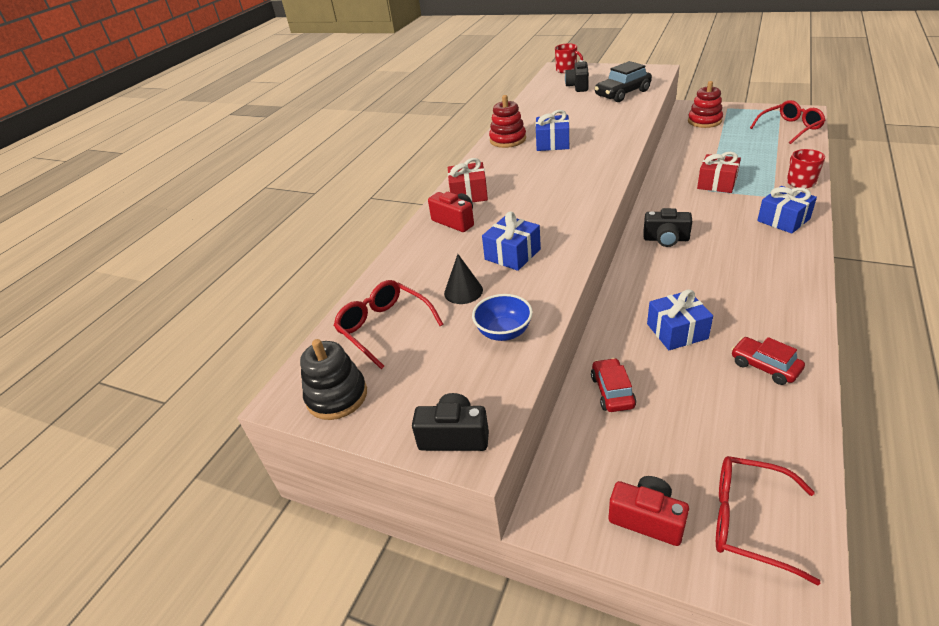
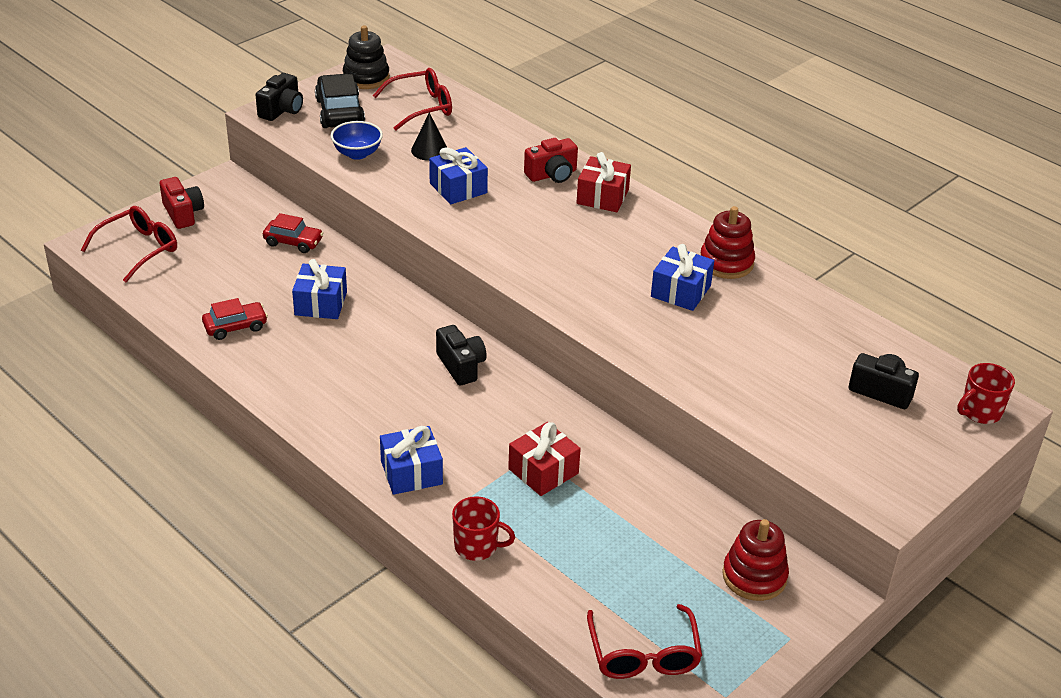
camera: 105 degrees right, 0 degrees up
black car [595,61,652,102] -> black car moved to [315,74,365,128]
red camera [609,476,689,546] -> red camera turned 75 degrees counterclockwise [160,177,204,229]
black camera [643,208,692,247] -> black camera turned 120 degrees clockwise [436,325,487,386]

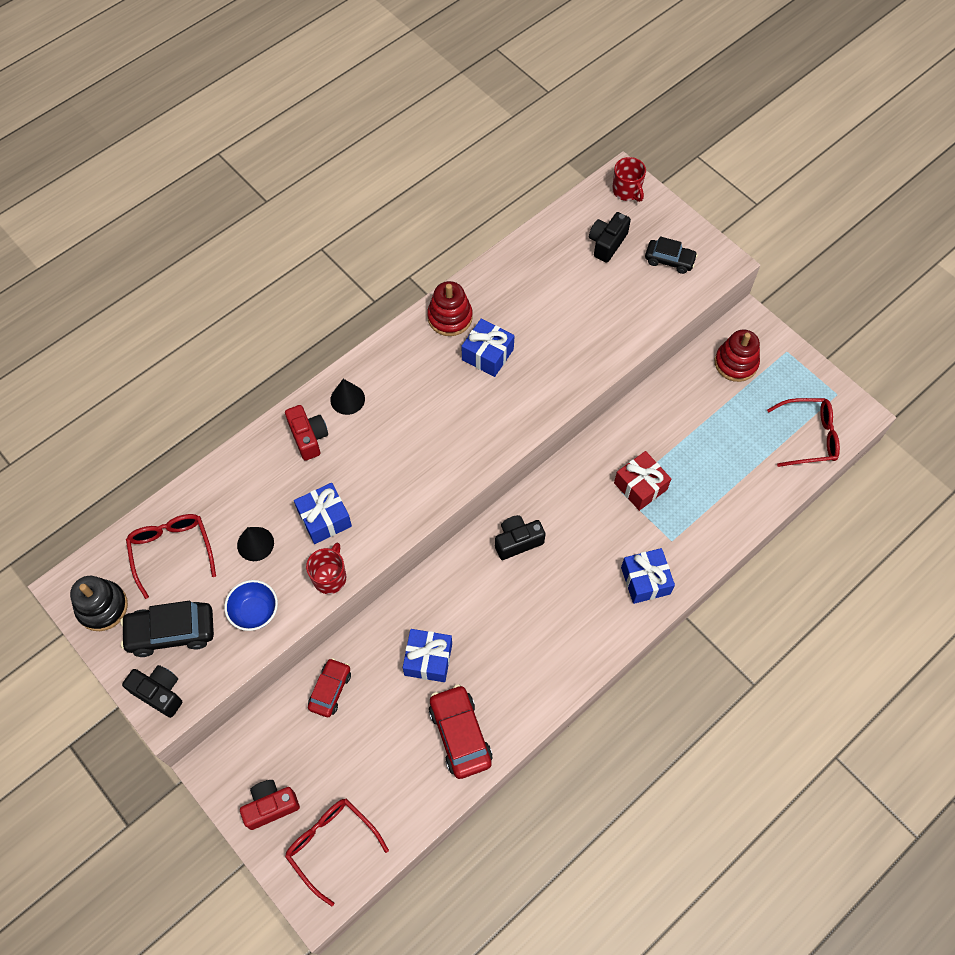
camera: 85 degrees left, 25 degrees up
red car [202,298,268,340] -> red car [429,684,493,779], size x1.54
red mug [452,496,515,561] -> red mug moved to [306,543,346,594]
red gift [576,152,631,212] -> black cone [330,379,365,415]
none -> black car [645,236,698,274]

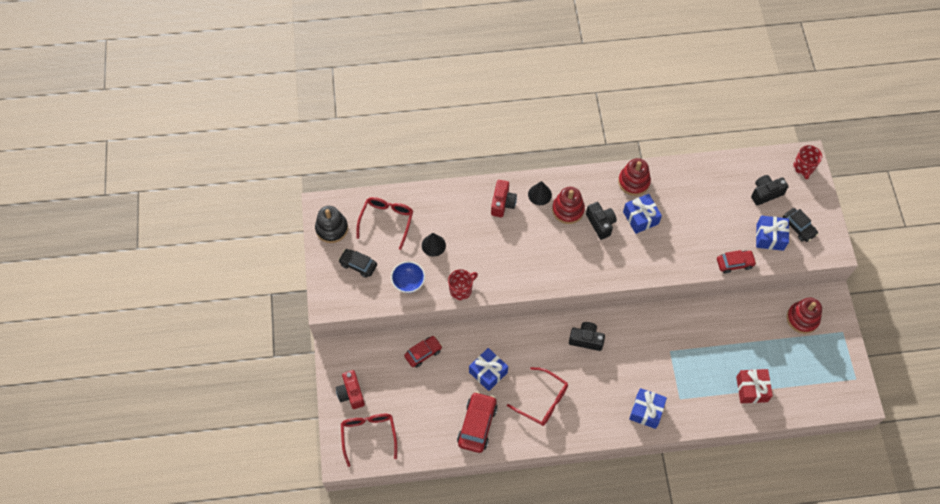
camera: 35 degrees right, 0 degrees up
black car [120,601,214,657] -> black car [338,249,377,278], size x0.65
black camera [122,665,182,718] -> black camera moved to [586,202,617,240]
red camera [240,780,300,830] -> red camera turned 120 degrees counterclockwise [336,370,365,409]
blue gift [294,483,352,544] -> blue gift moved to [756,216,789,251]
red gift [614,451,671,511] -> red gift moved to [736,369,773,403]
red glasses [767,398,840,467] -> red glasses moved to [507,367,568,426]
none -> red stacking toy [552,187,585,224]
none -> red car [717,250,757,274]

